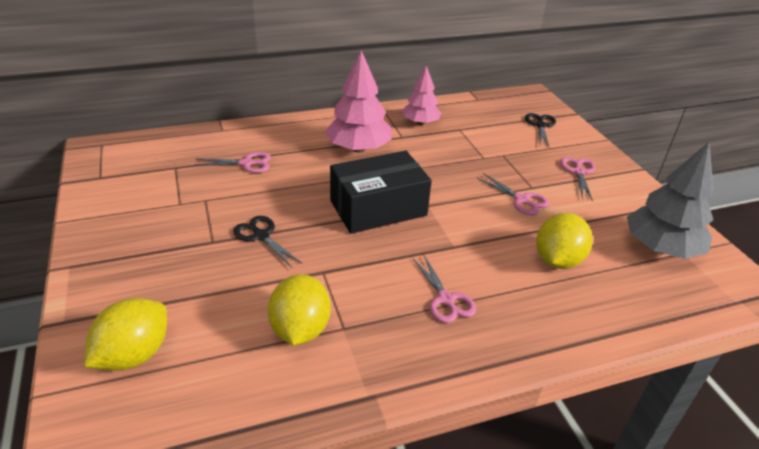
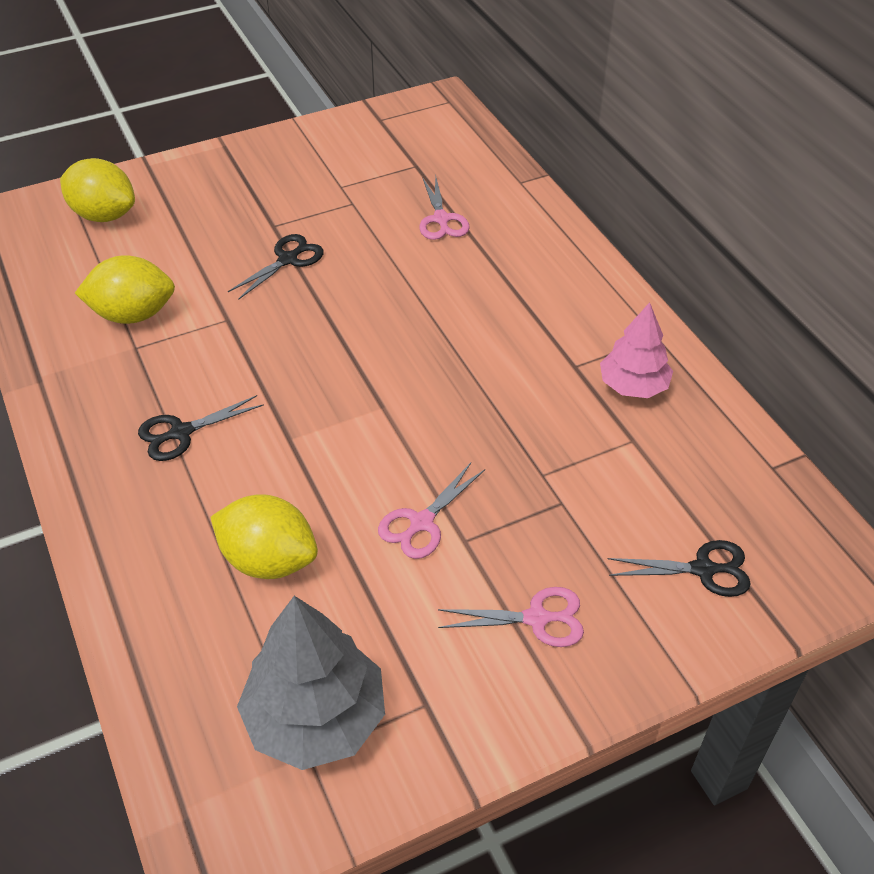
camera: 85 degrees right, 10 degrees up
pink tree [325,50,392,152] -> none
black box [330,151,432,234] -> none
pink scissors [413,255,476,323] -> black scissors [138,395,264,461]

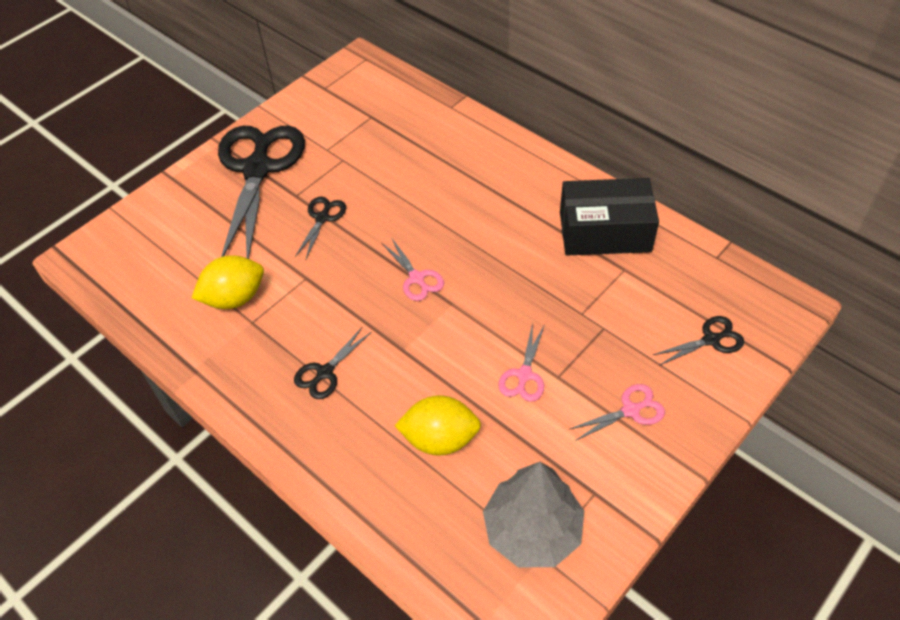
camera: 20 degrees left, 5 degrees up
yellow lemon [60,158,135,222] -> none
pink scissors [419,176,470,240] -> pink scissors moved to [382,237,444,301]
pink tree [600,302,673,398] -> black box [560,178,659,256]
none -> black scissors [218,126,305,259]

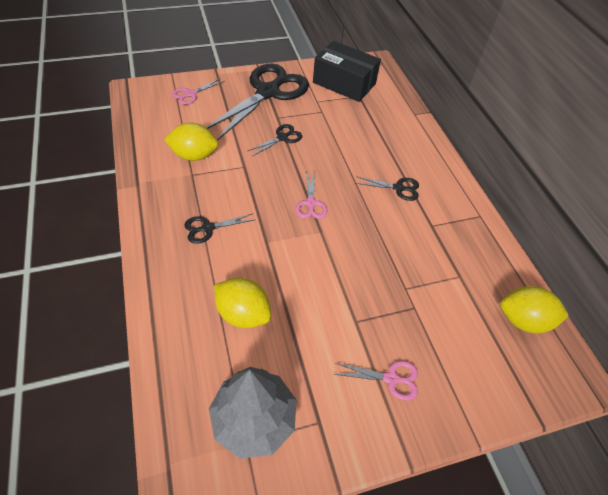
camera: 25 degrees right, 0 degrees up
pink scissors [498,323,545,402] -> pink scissors moved to [172,78,224,105]
black box [560,178,659,256] -> black box moved to [313,41,381,102]
black scissors [653,316,744,365] -> black scissors moved to [355,177,419,201]
none -> yellow lemon [500,286,569,333]

